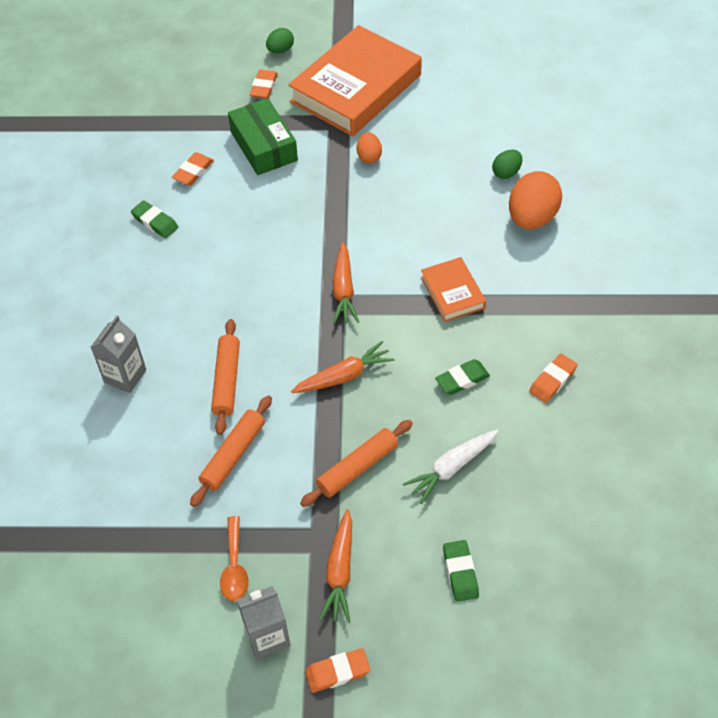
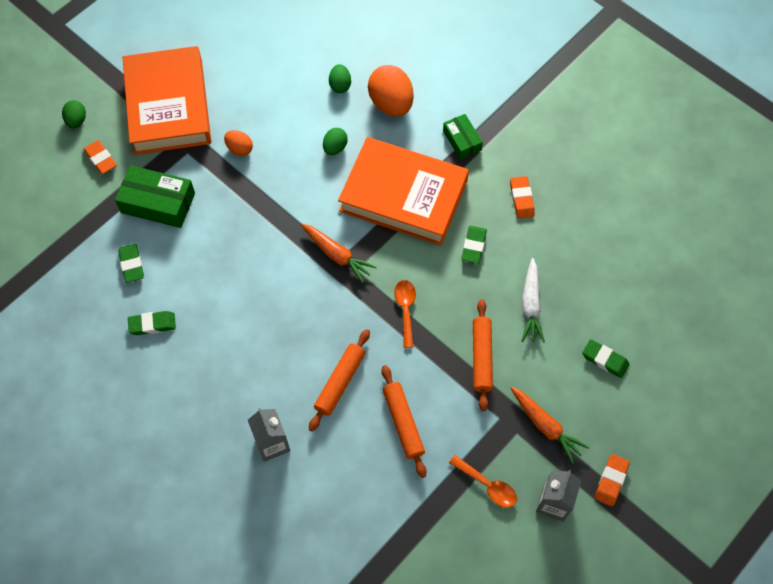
camera: 50 degrees left, 10 degrees up
orange eraser [172,152,214,185] -> green eraser [118,244,144,283]
orange rolling pin [211,319,240,435] -> orange rolling pin turned 75 degrees clockwise [309,329,370,431]
orange carrot [291,341,395,393] -> orange spoon [394,280,416,348]
orange book [421,257,486,322] -> orange book [338,137,469,246], size x2.10
none -> green egg [323,128,348,155]
none -> green box [443,114,483,159]

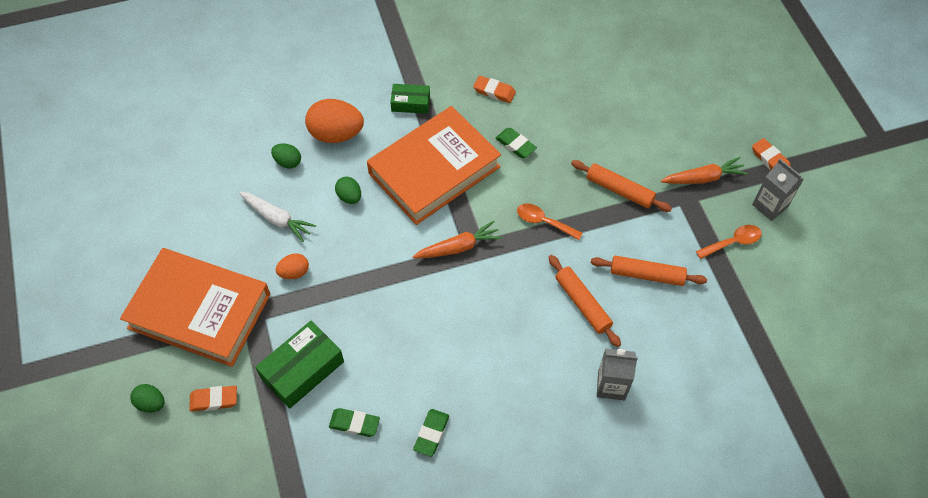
camera: 60 degrees left, 5 degrees down
white carrot [521,258,545,343] -> white carrot moved to [239,192,316,242]
green eraser [582,339,630,378] -> none

